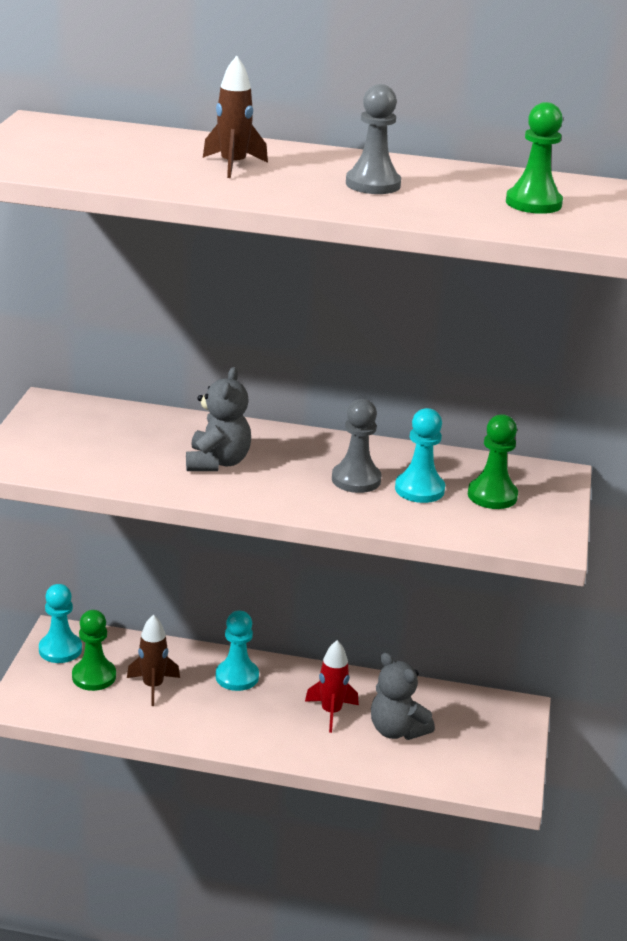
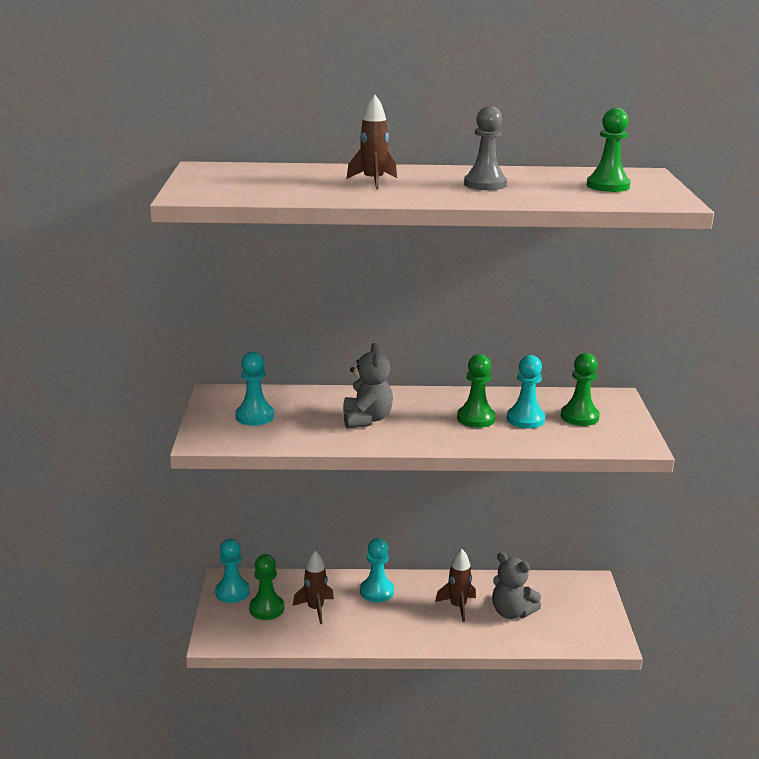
camera: 10 degrees left, 5 degrees down
red rocket [305,640,359,733] -> brown rocket [435,549,476,622]
grey pawn [332,399,382,493] -> green pawn [457,354,496,428]
none -> turquoise pawn [236,352,274,426]

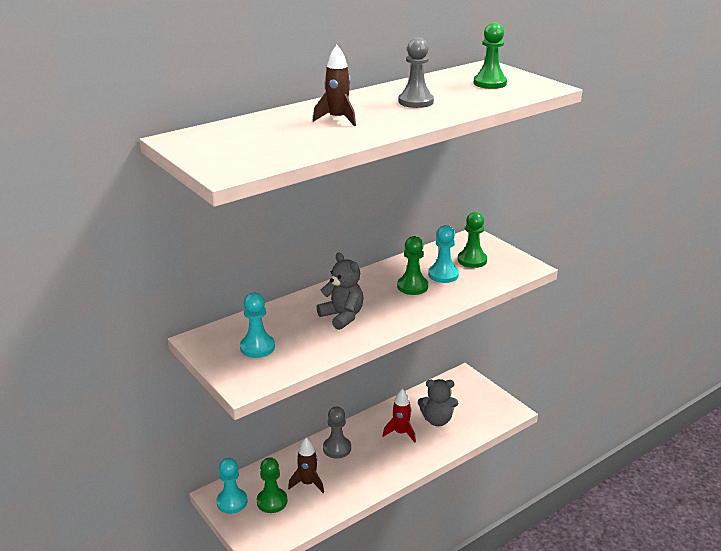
camera: 35 degrees left, 5 degrees up
turquoise pawn [360,538,394,602] -> grey pawn [323,406,351,459]
brown rocket [435,549,476,622] -> red rocket [383,389,416,443]

